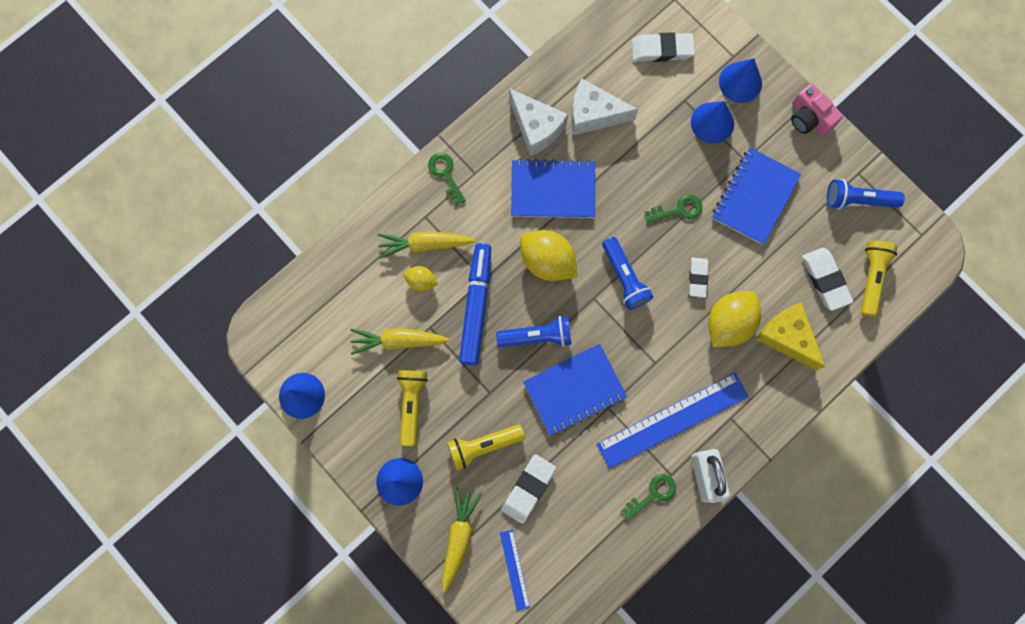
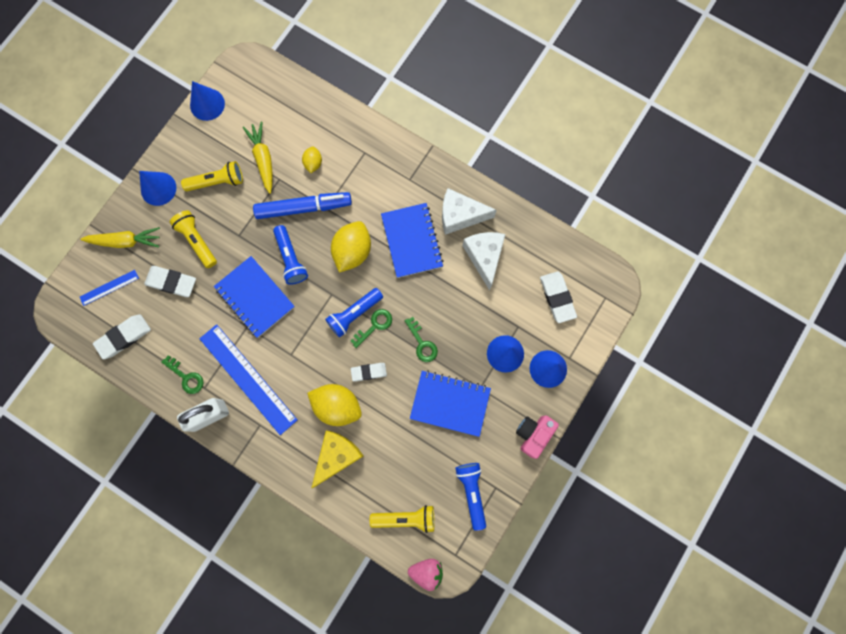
camera: 75 degrees right, 0 degrees up
yellow carrot [378,231,475,258] -> none
green key [428,153,466,205] -> green key moved to [351,309,392,348]
white cheese [509,88,568,156] -> white cheese turned 60 degrees clockwise [442,188,497,235]
white eraser [802,248,853,311] -> white eraser moved to [93,314,151,359]
none -> pink strawberry [408,559,443,591]

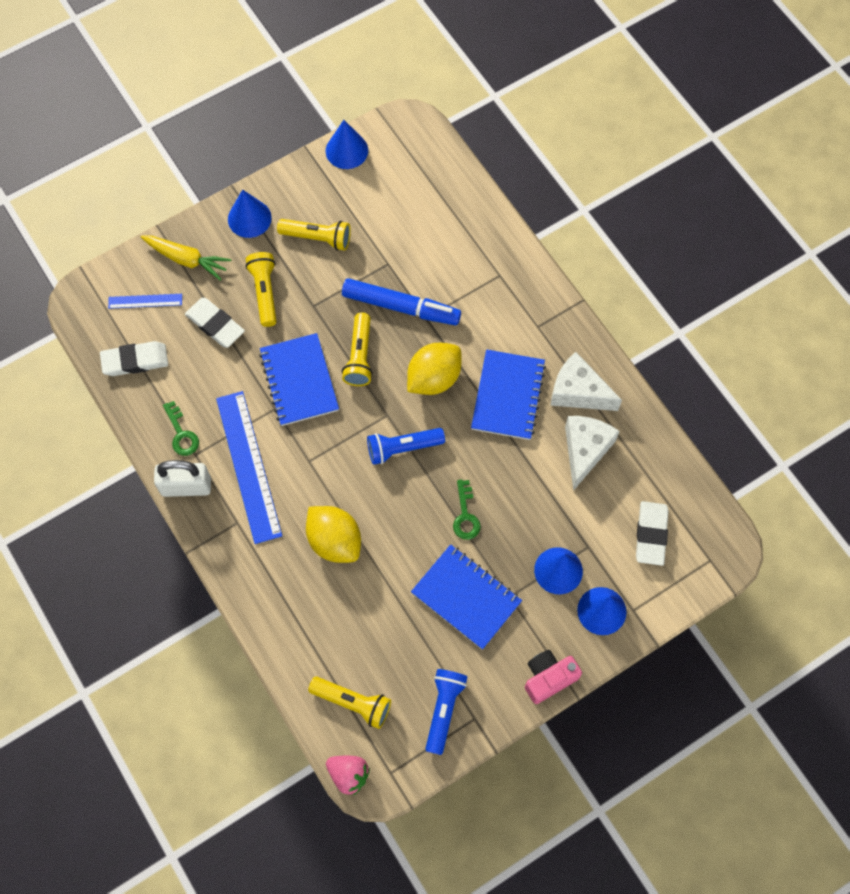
camera: 25 degrees right, 10 degrees down
yellow carrot [243,122,272,194] -> none
blue flashlight [273,225,308,285] -> yellow flashlight [342,313,373,386]
yellow lemon [302,146,322,173] -> none
yellow cheese [311,431,363,489] -> none
green key [351,309,392,348] -> none
white eraser [351,363,387,382] -> none

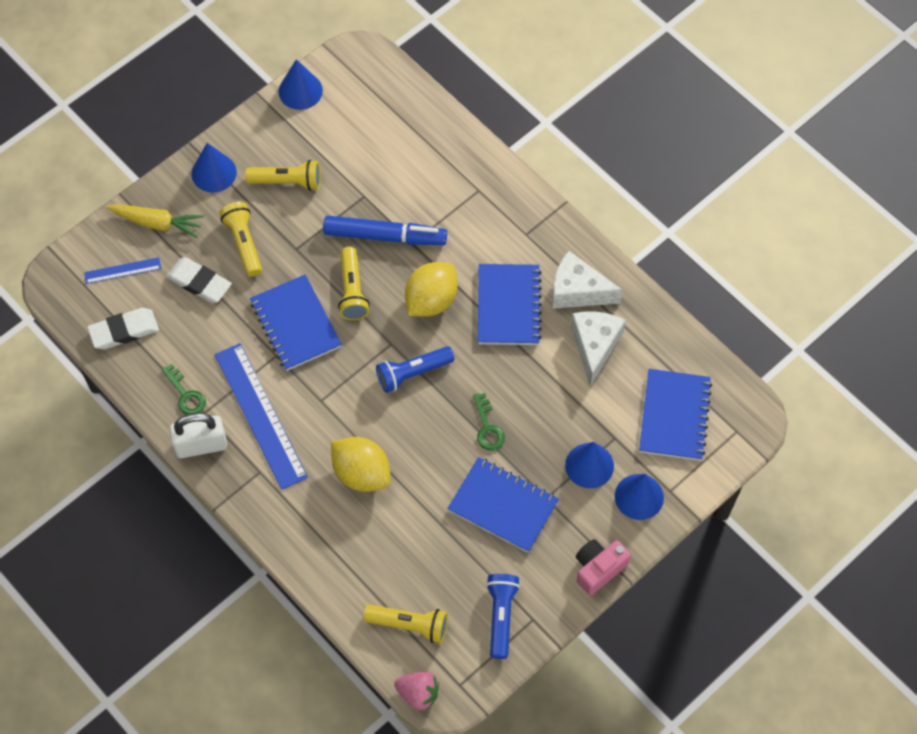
camera: 10 degrees left, 5 degrees down
white eraser [636,501,669,566] -> blue notebook [639,369,712,461]

